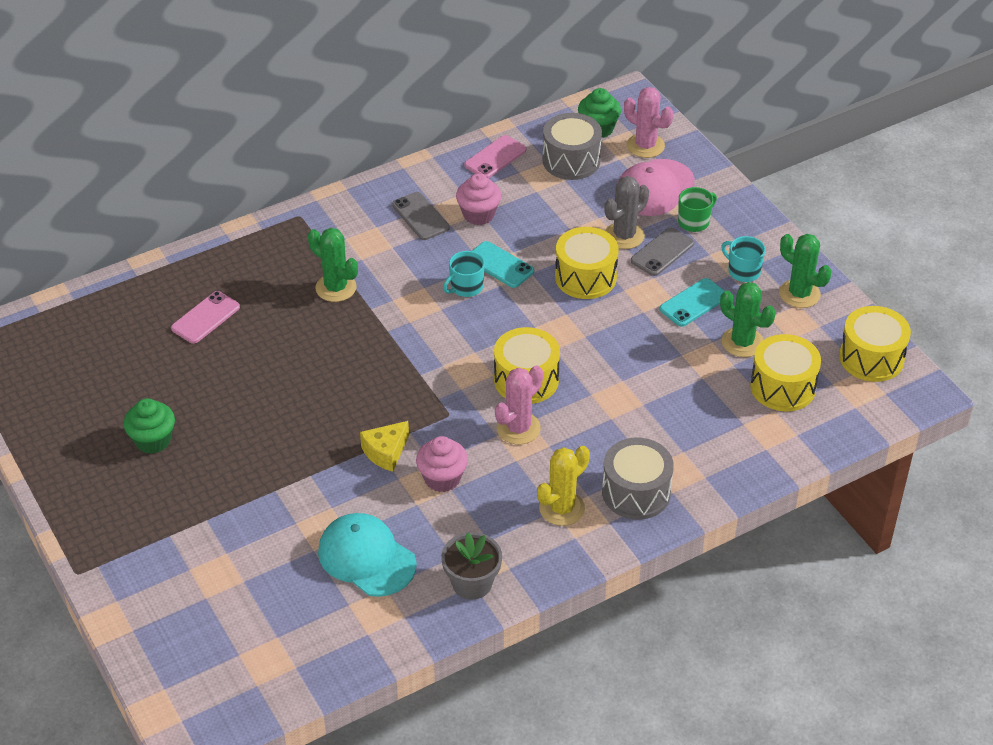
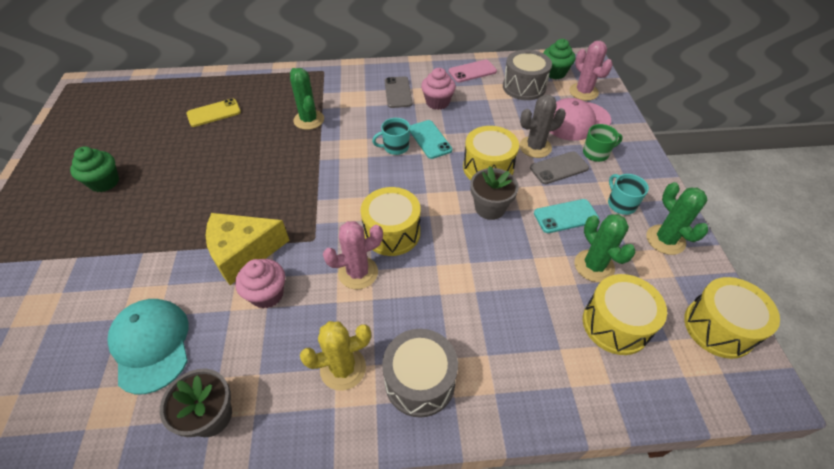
camera: 25 degrees right, 5 degrees up
pink phone [171,291,240,344] -> yellow phone [187,98,241,127]
yellow cheese [360,421,409,472] -> yellow cheese [206,213,290,285], size x1.67
none -> grey flower pot [470,166,519,220]

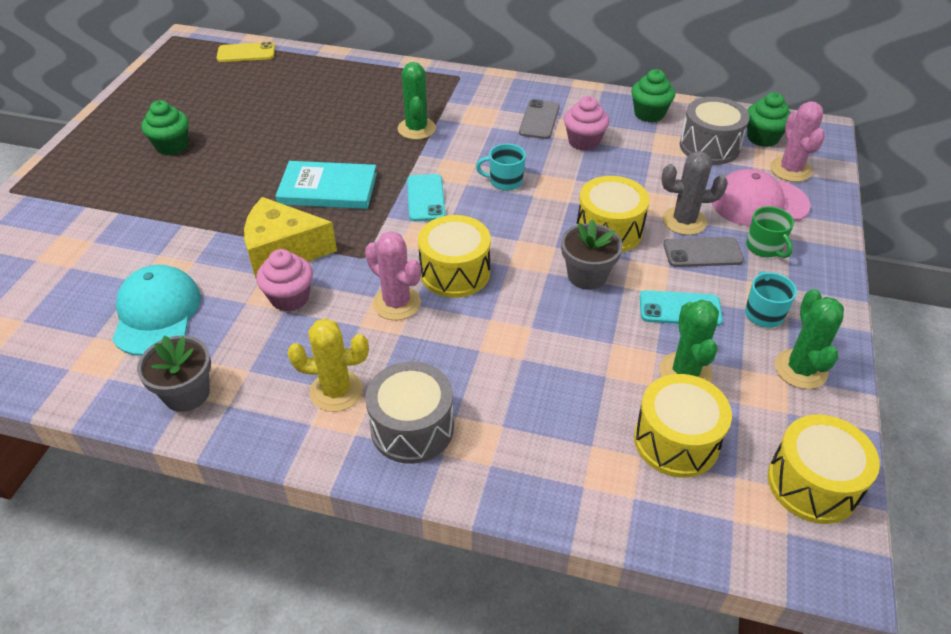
camera: 20 degrees right, 5 degrees down
yellow phone [187,98,241,127] -> yellow phone moved to [216,42,275,62]
pink cactus [323,221,383,289] -> pink cactus turned 45 degrees clockwise [365,231,421,320]
turquoise phone [410,120,452,159] -> turquoise phone moved to [407,174,445,221]
pink phone [449,60,497,82] -> green cupcake [631,69,675,122]
green mug [583,124,623,162] -> green mug turned 60 degrees clockwise [746,206,794,258]
none -> turquoise book [275,161,377,209]

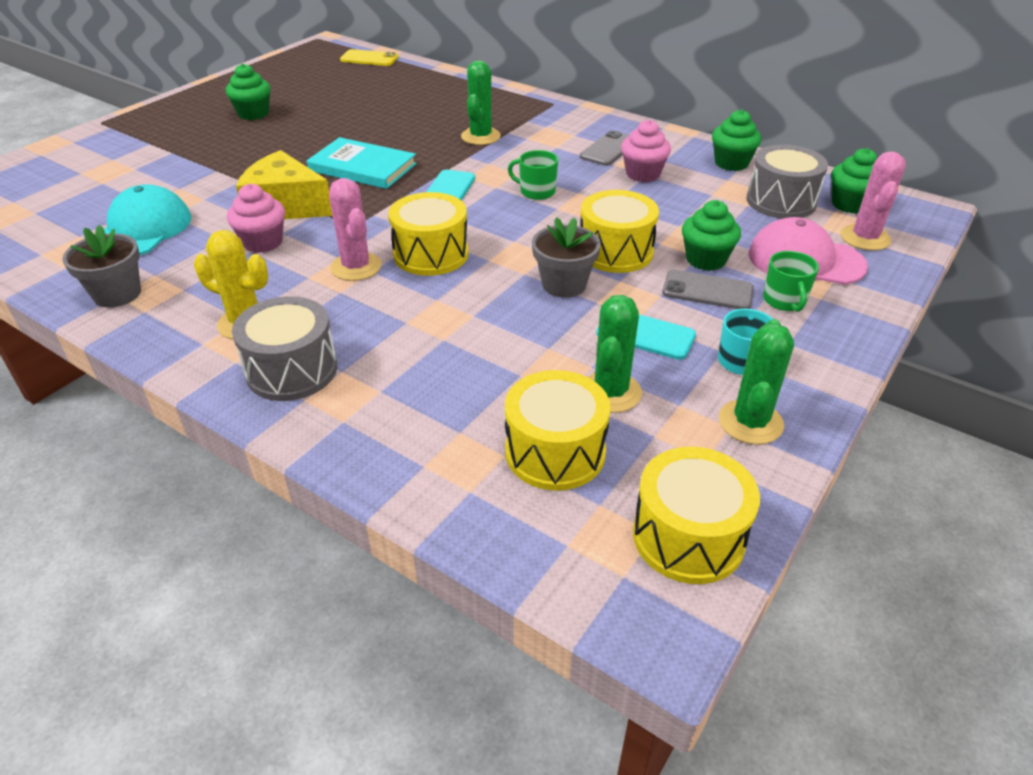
camera: 20 degrees right, 5 degrees down
turquoise mug [476,144,526,191] -> green mug [508,150,558,200]
grey cactus [661,151,728,235] -> green cupcake [682,200,741,271]

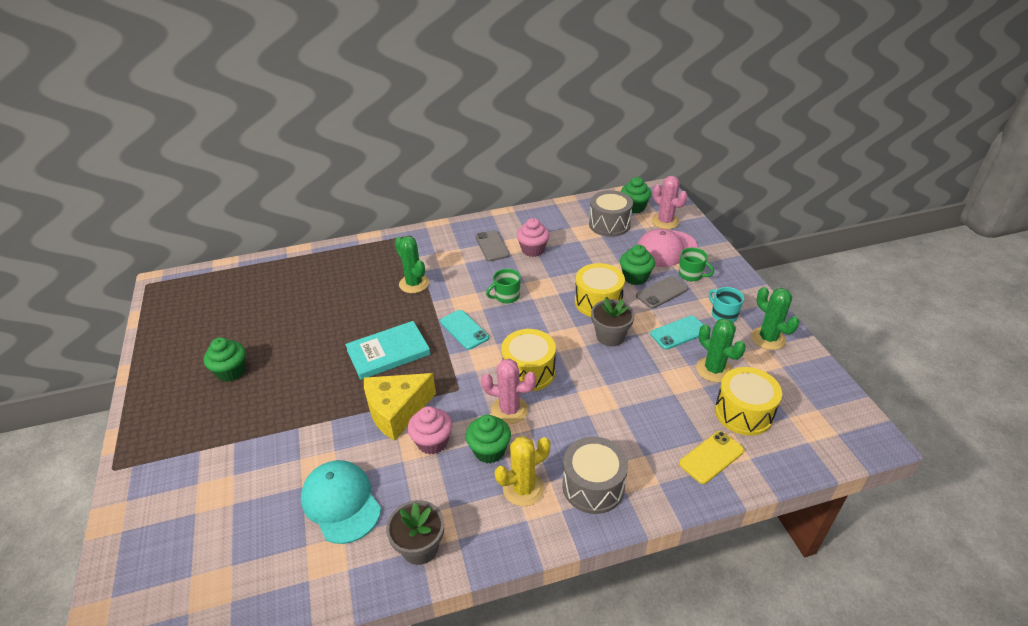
camera: 50 degrees left, 0 degrees up
yellow phone [340,49,399,66] -> yellow phone moved to [679,431,744,484]
yellow drum [633,447,760,584] -> none
green cupcake [712,109,762,171] -> green cupcake moved to [466,415,511,463]

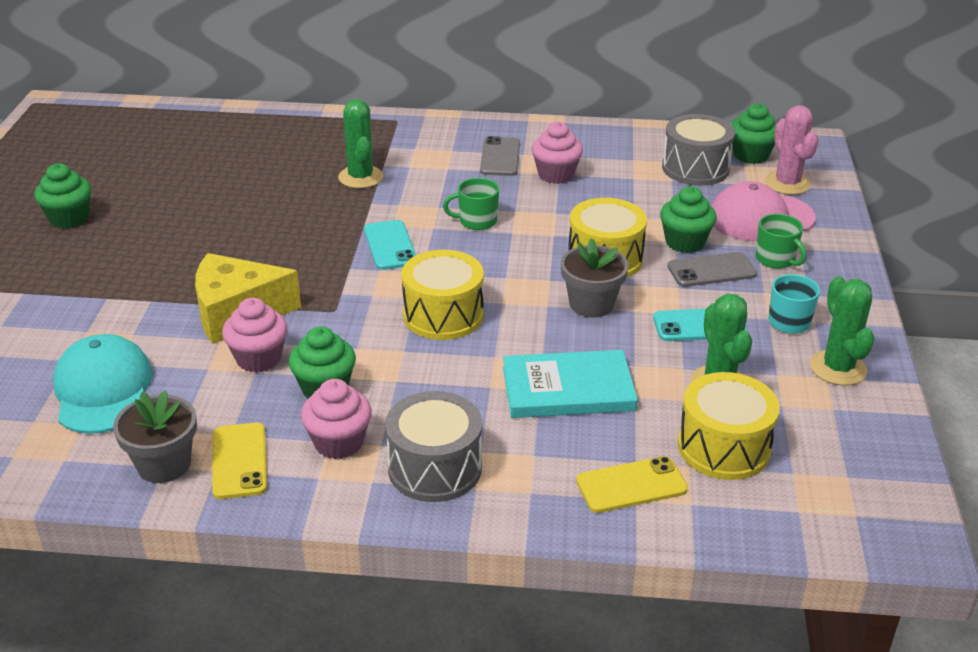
camera: 20 degrees right, 5 degrees down
turquoise book [345,321,431,380] -> turquoise book moved to [503,350,638,418]
pink cactus [481,359,536,424] -> none
yellow cactus [495,436,550,506] -> pink cupcake [301,379,372,459]
none -> yellow phone [212,422,267,499]

